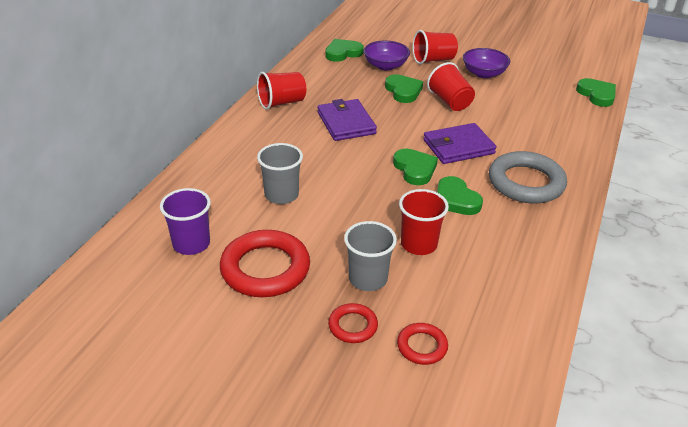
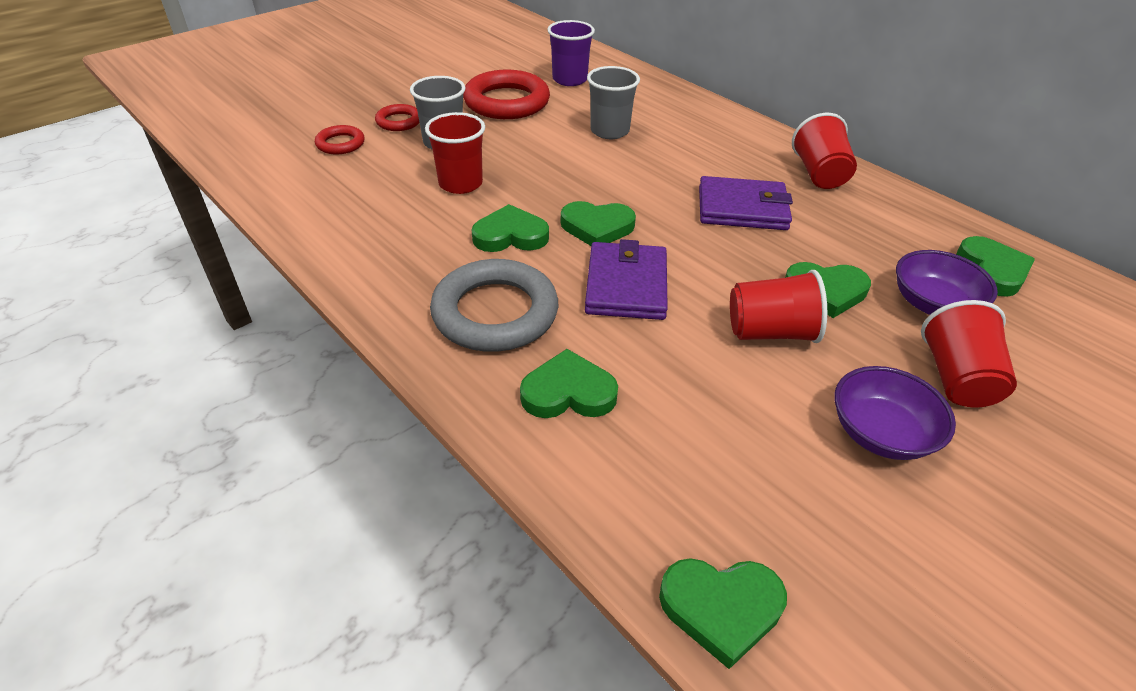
camera: 115 degrees right, 5 degrees up
none -> green heart [520,349,618,418]

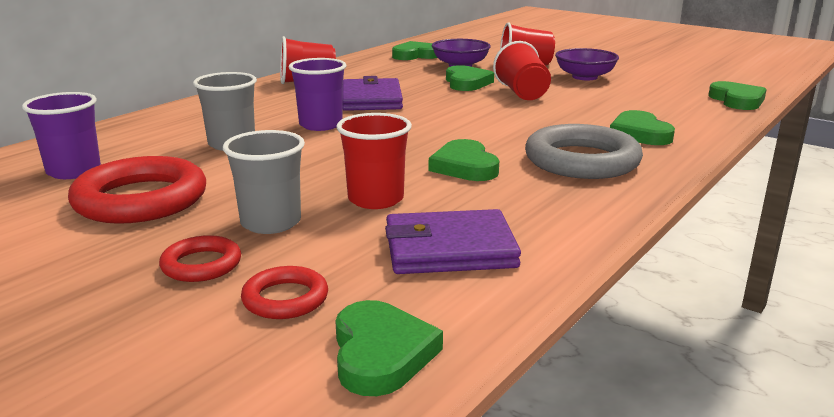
camera: 100 degrees left, 20 degrees down
green heart [561,201,636,246] -> green heart moved to [335,300,443,396]
purple wallet [585,239,668,320] -> purple wallet moved to [385,209,521,274]
none -> purple cup [289,58,347,131]

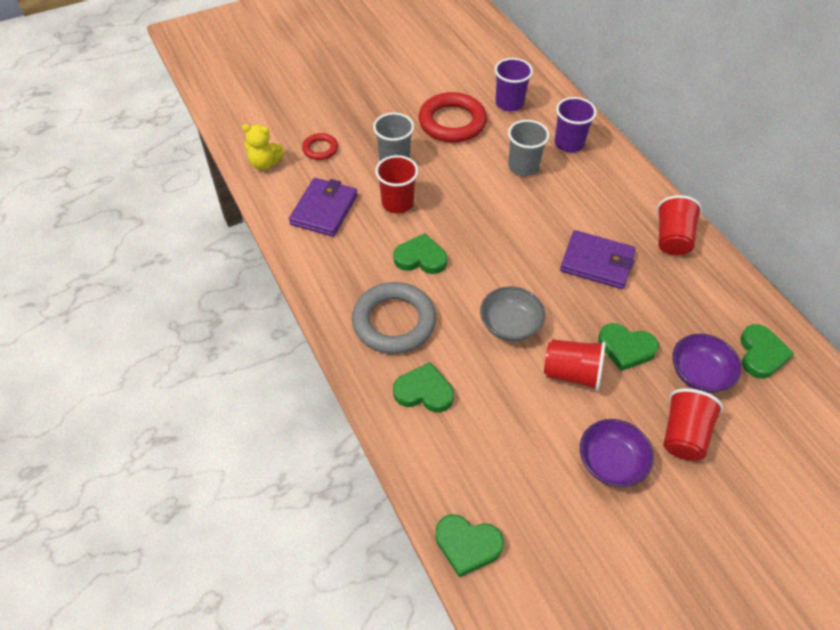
camera: 115 degrees right, 30 degrees up
red ring [159,235,241,282] -> none
purple cup [289,58,347,131] -> purple cup moved to [554,97,597,152]
green heart [335,300,443,396] -> yellow teddy bear [242,124,284,170]
none -> grey bowl [480,286,545,342]

